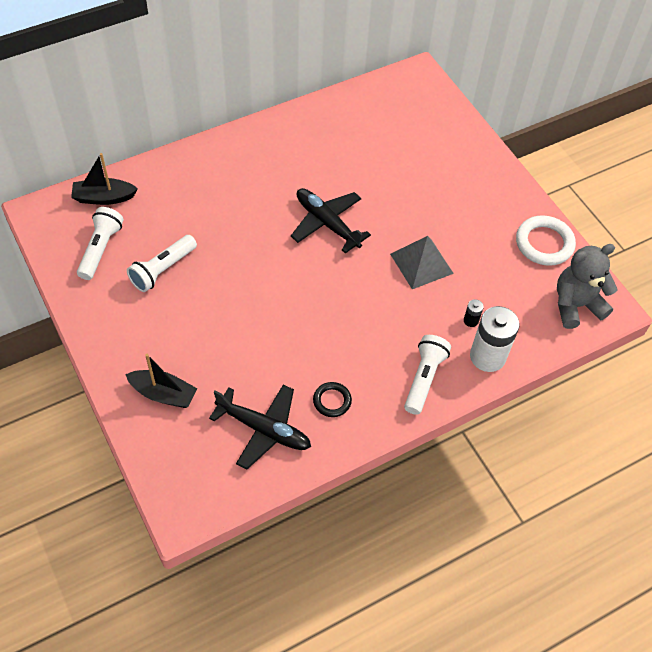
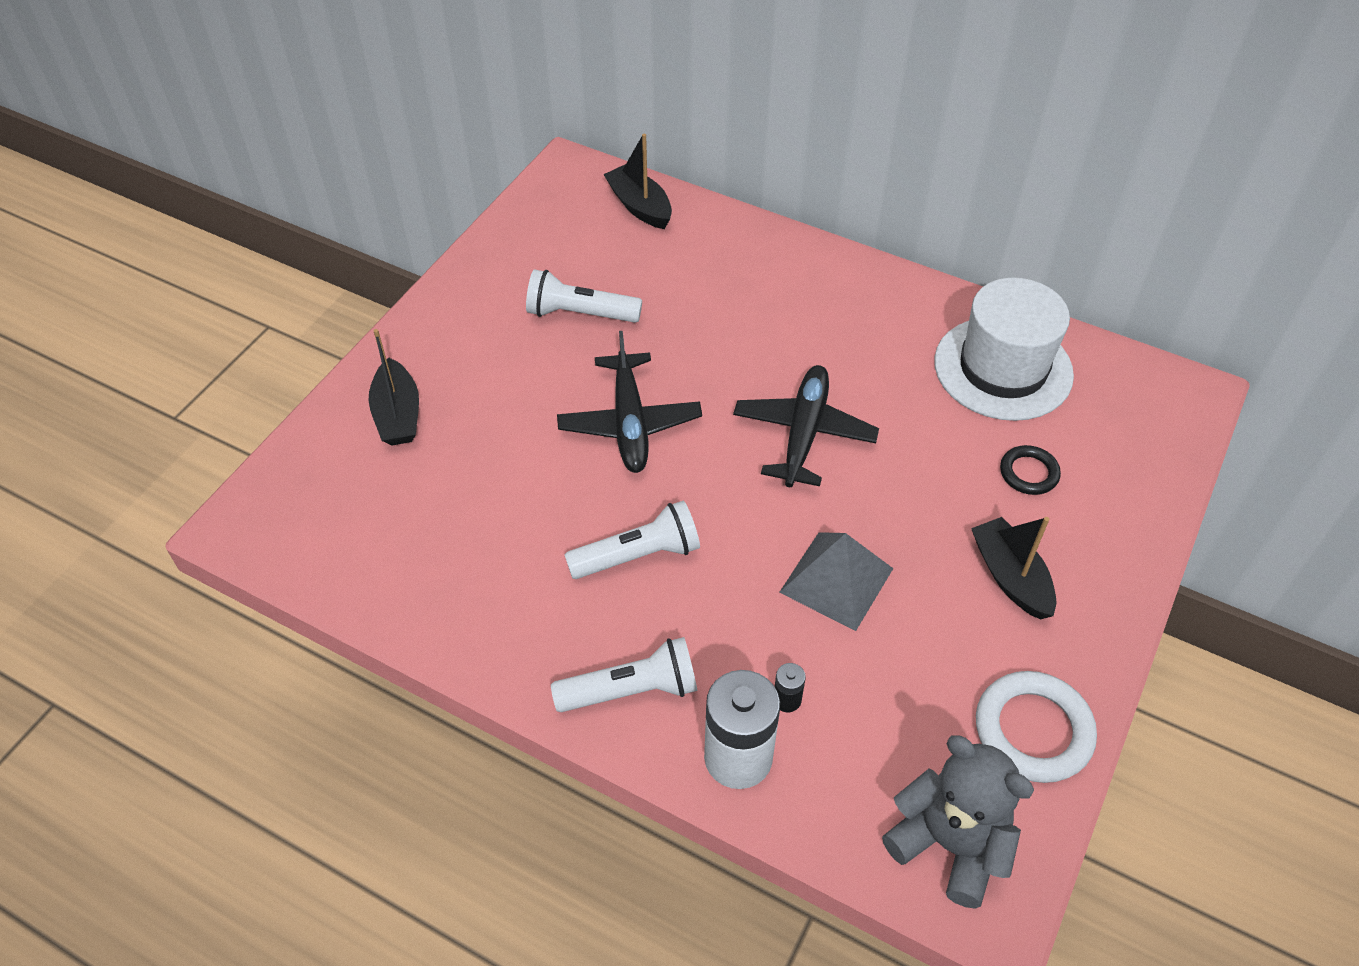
camera: 60 degrees right, 5 degrees down
white flashlight [77,207,124,280] -> white flashlight moved to [564,500,700,579]
black plane [209,385,311,469] -> black plane moved to [557,331,702,473]
black ring [313,382,352,417] -> black ring moved to [1000,445,1061,495]
none -> white hat [934,278,1074,421]
none -> black boat [971,517,1057,619]

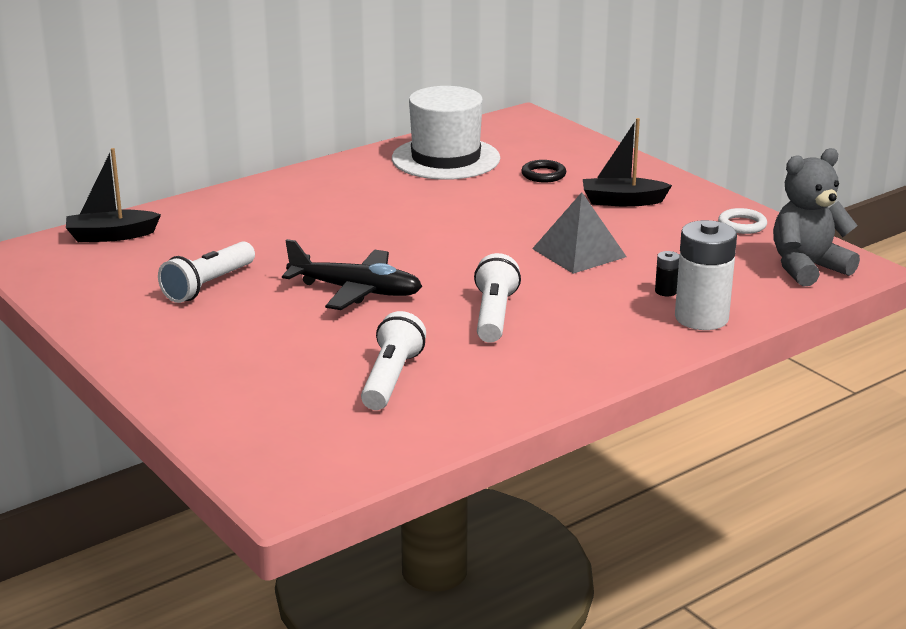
camera: 65 degrees left, 25 degrees down
black boat [368,329,419,445] -> none
white flashlight [551,637,697,712] -> white flashlight moved to [361,311,426,410]
black plane [733,365,879,487] -> none
white ring [976,671,1097,783] -> white ring [718,208,767,234], size x0.58

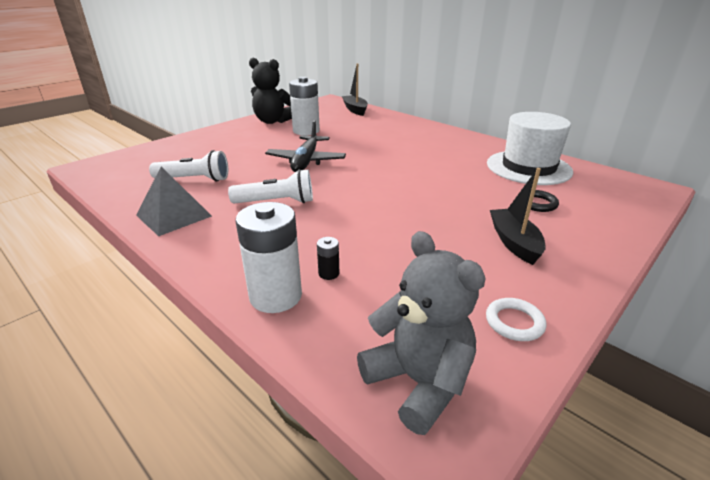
camera: 80 degrees right, 5 degrees up
white flashlight [158,241,255,303] -> white battery [289,77,320,135]
grey pyramid [532,192,627,274] -> grey pyramid moved to [136,167,212,236]
none -> black teddy bear [249,58,292,124]

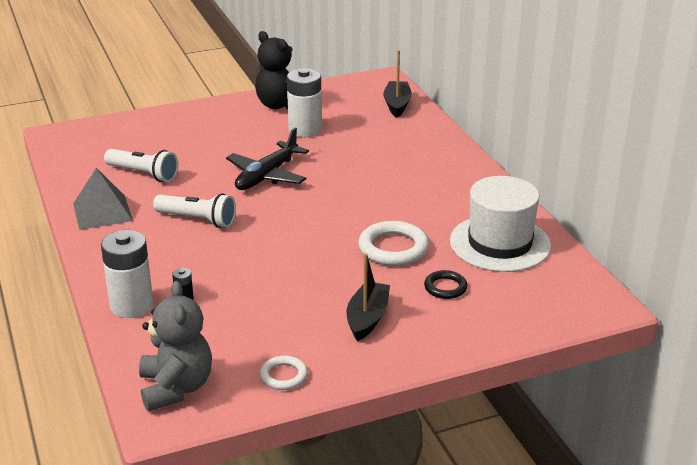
camera: 25 degrees right, 0 degrees up
none -> white ring [358,221,429,266]

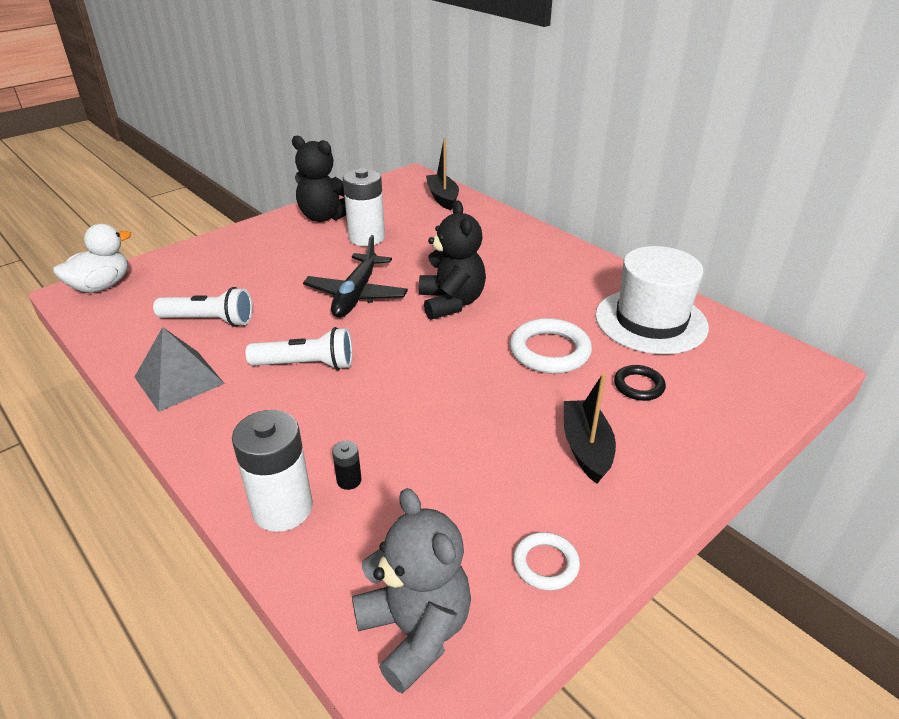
camera: 20 degrees left, 5 degrees up
none -> white duck [53,224,131,293]
none -> black teddy bear [419,200,486,320]

